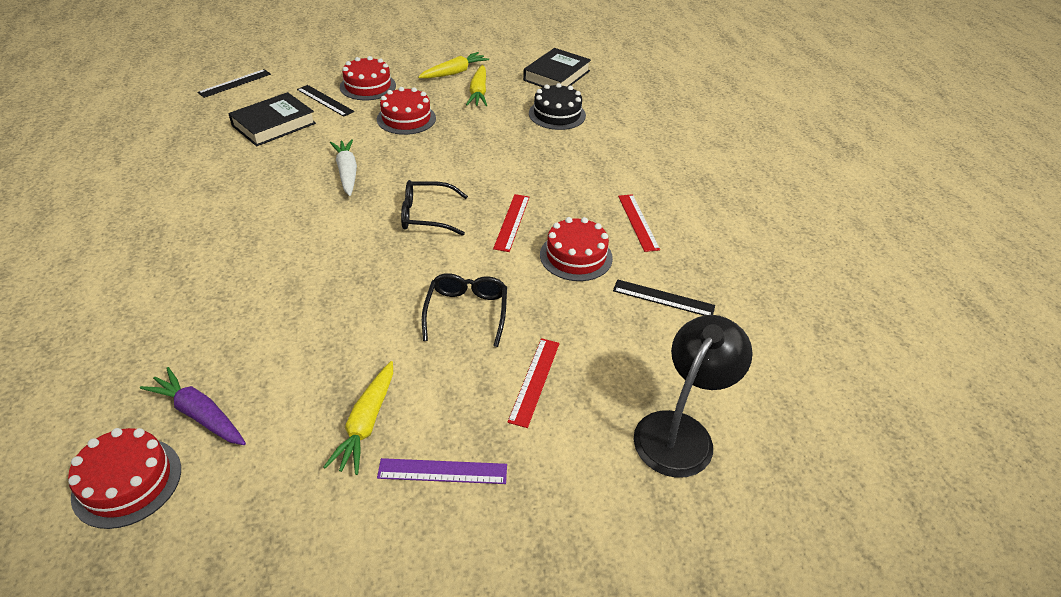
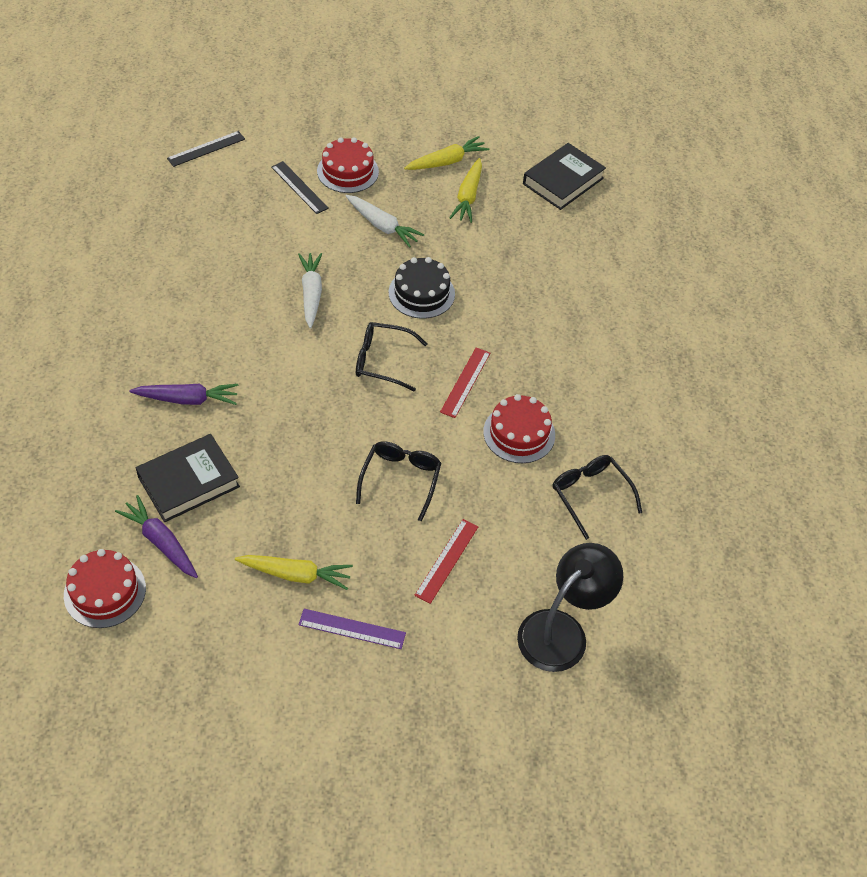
camera: 10 degrees right, 10 degrees up
black book [228,92,316,146] -> black book moved to [136,434,240,522]
yellow carrot [324,361,393,475] -> yellow carrot turned 105 degrees counterclockwise [235,555,353,590]
red cake [377,87,436,135] -> white carrot [346,195,424,248]
black cake [529,83,586,130] -> black cake moved to [389,257,455,319]
black ruler [613,279,715,315] -> black glasses [552,455,642,540]
red ruler [618,194,660,252] -> none
none -> purple carrot [129,384,238,405]

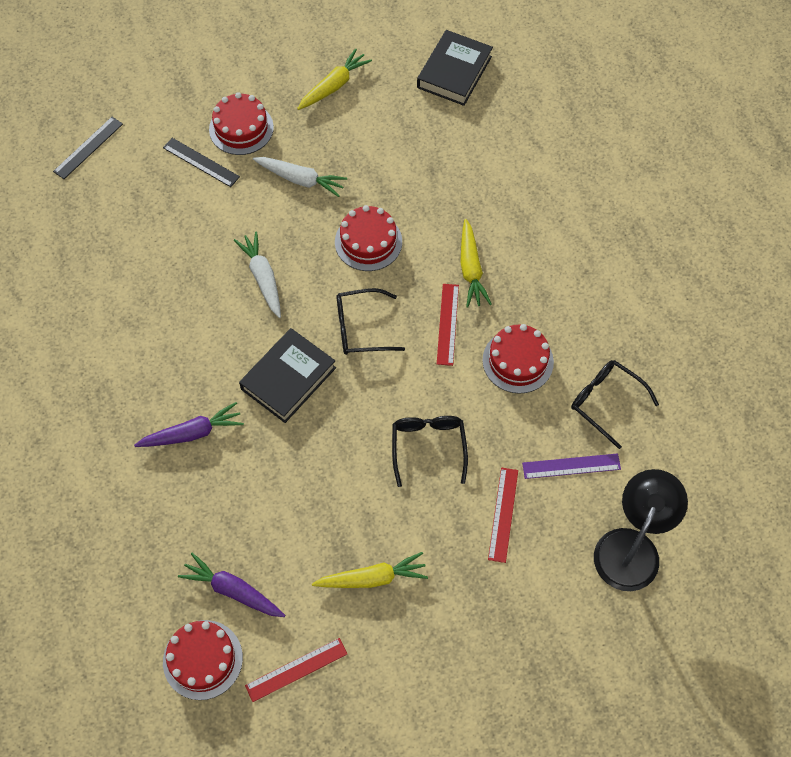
camera: 15 degrees left, 10 degrees up
black book [136,434,240,522] -> black book moved to [239,328,336,423]
purple ruler [298,609,406,649] -> purple ruler moved to [522,453,621,479]
black cake [389,257,455,319] -> red cake [335,205,402,271]
yellow carrot [450,158,482,223] -> yellow carrot moved to [460,219,492,308]
none -> red ruler [245,638,347,702]

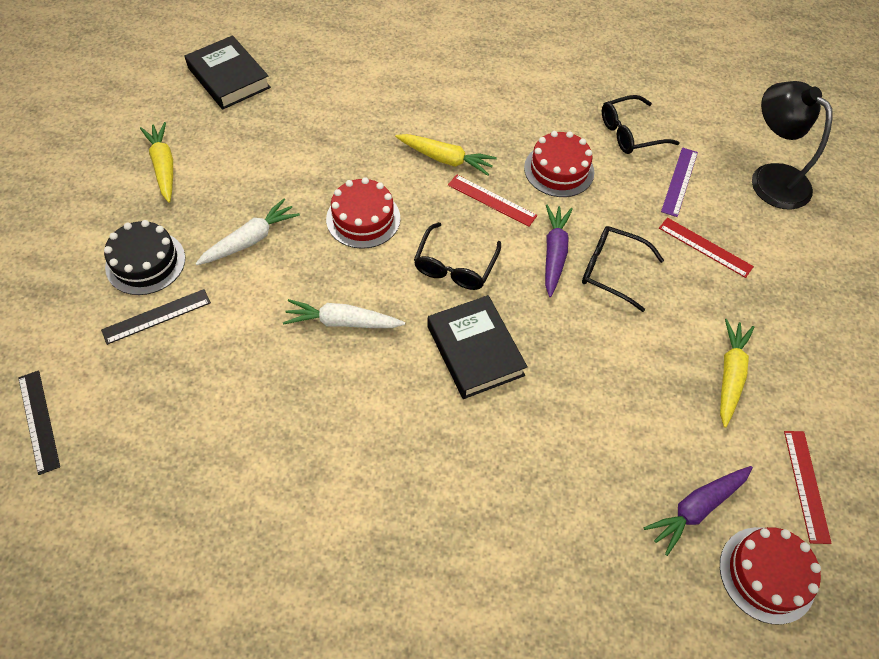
camera: 65 degrees left, 5 degrees down
purple carrot [134,402,244,447] -> purple carrot moved to [545,205,573,297]
red cake [209,92,274,155] -> black cake [104,220,185,295]

